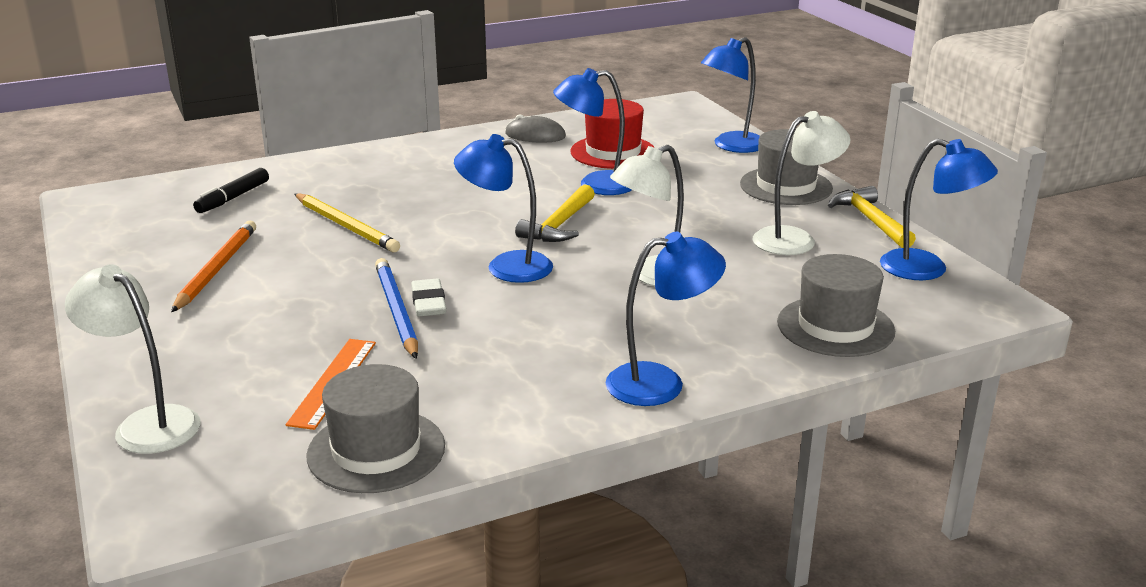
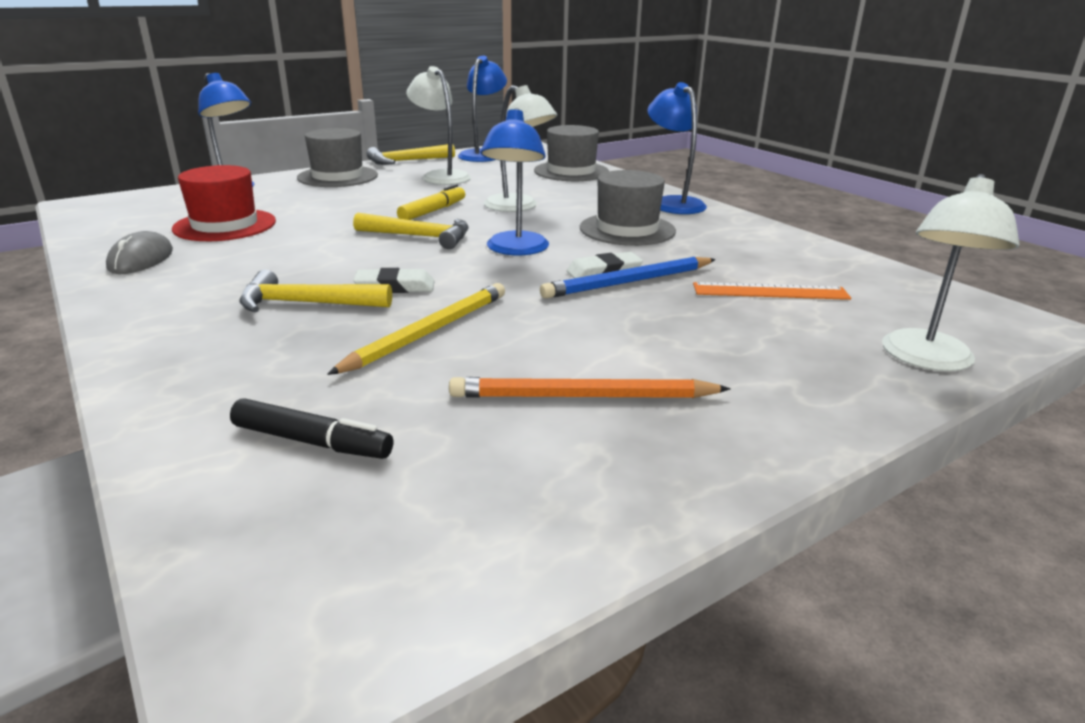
camera: 100 degrees left, 0 degrees up
grey hat [306,364,445,493] -> grey hat moved to [580,170,676,246]
blue lamp [553,68,632,195] -> none
none -> yellow hammer [240,270,392,312]
none -> white eraser [353,268,435,293]
none -> yellow marker [397,184,465,220]

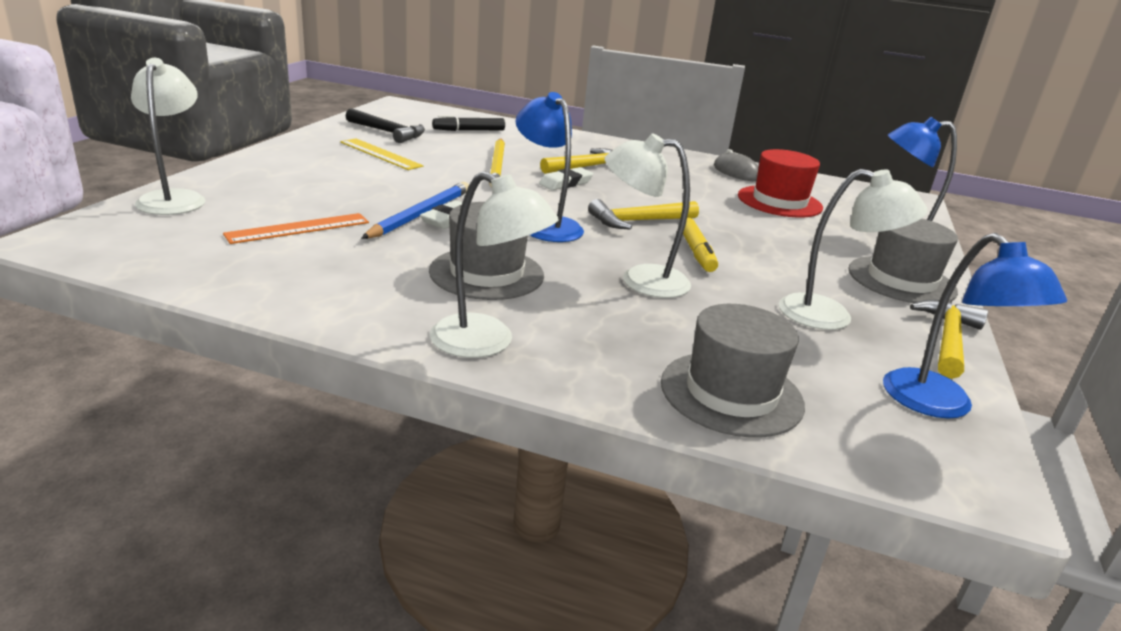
camera: 140 degrees right, 0 degrees up
orange pencil [449,377,731,398] -> yellow ruler [341,138,423,170]
blue lamp [647,82,707,214] -> white lamp [430,171,559,358]
none -> black hammer [346,108,425,143]

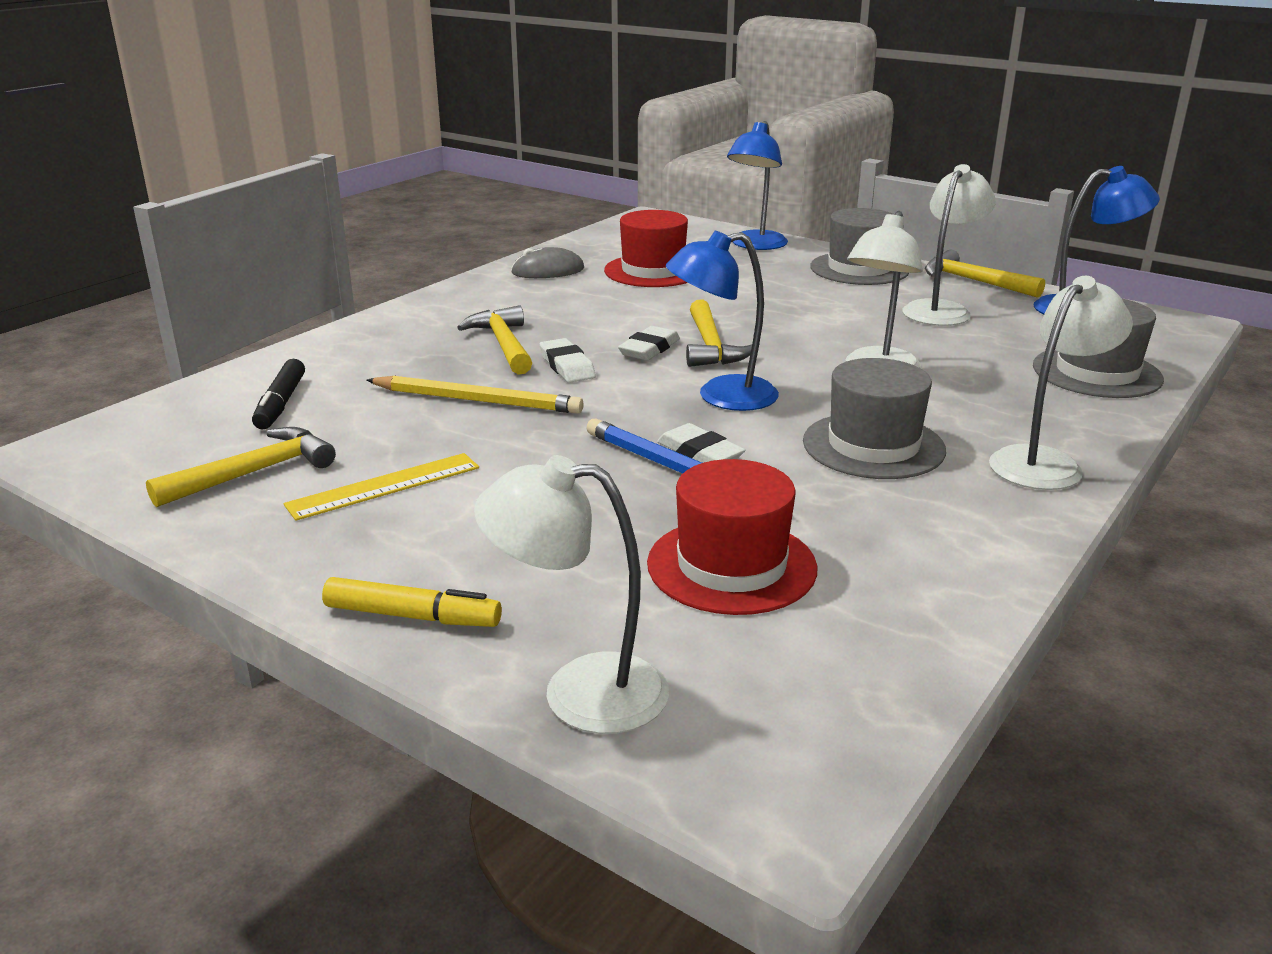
camera: 70 degrees left, 0 degrees up
orange ruler [223,213,369,244] -> red hat [647,459,817,615]
black hammer [346,108,425,143] -> yellow hammer [146,427,336,507]
yellow marker [683,218,718,272] -> yellow marker moved to [322,577,502,627]
none -> white eraser [618,326,680,360]

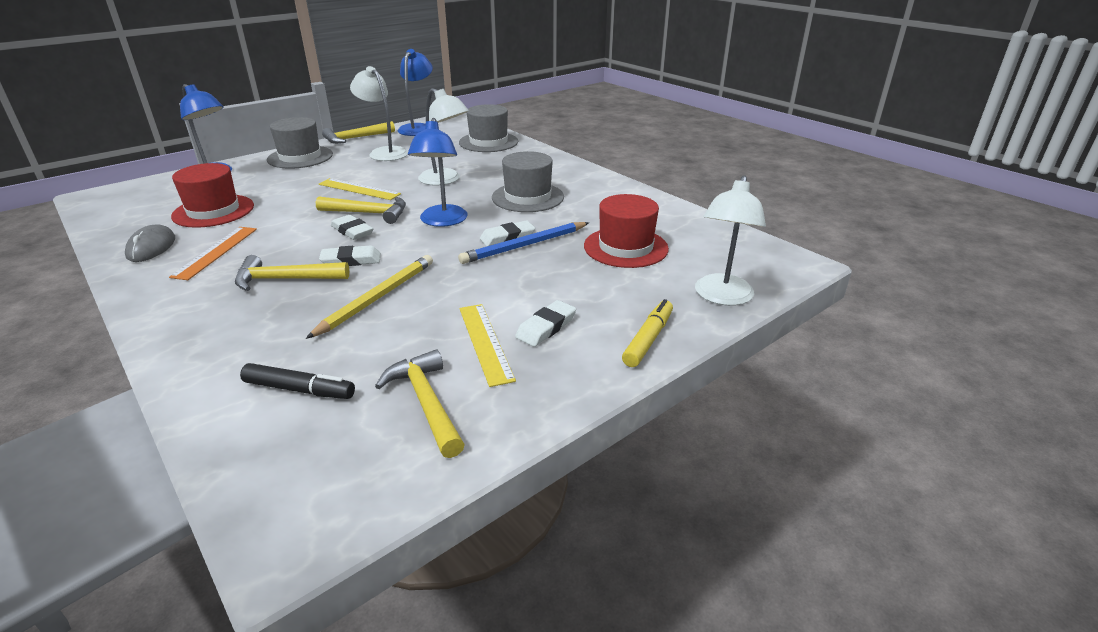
camera: 75 degrees left, 5 degrees up
white lamp [989,276,1133,490] -> none
none -> orange ruler [169,227,257,280]
none -> yellow ruler [319,178,401,200]
none -> white eraser [515,300,576,347]

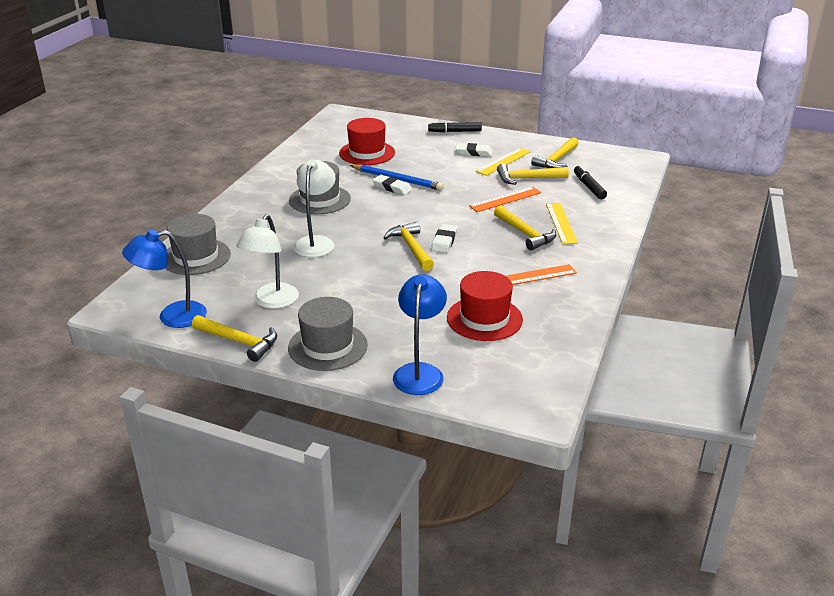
camera: 120 degrees left, 0 degrees up
grey mouse [125,224,175,262] -> none
yellow pencil [306,255,433,339] -> orange ruler [469,187,541,212]
yellow ruler [319,178,401,200] -> yellow ruler moved to [546,203,578,244]
white eraser [319,245,381,266] -> none
blue lamp [408,118,468,227] -> none
yellow marker [622,299,673,367] -> black marker [428,121,482,132]
white lamp [695,175,766,306] -> none
none -> yellow hammer [497,164,569,185]

